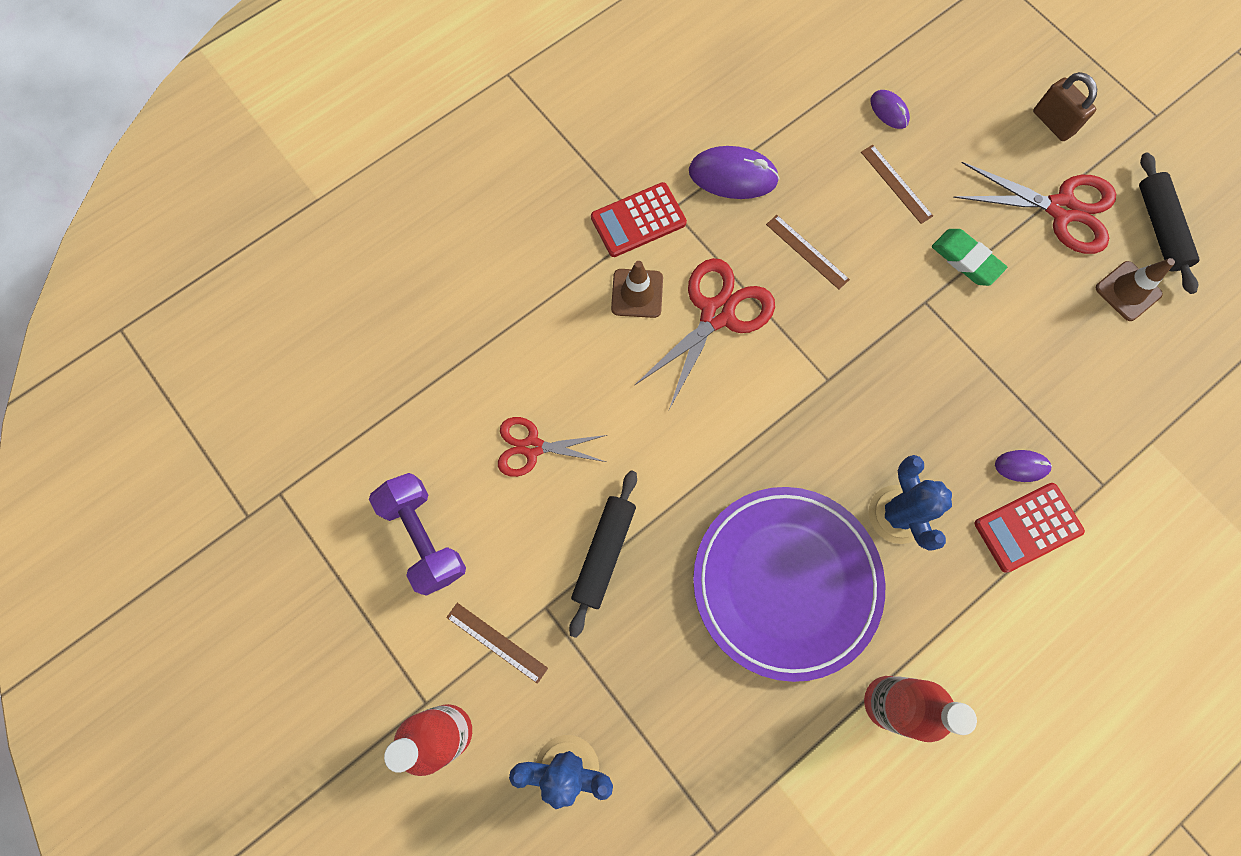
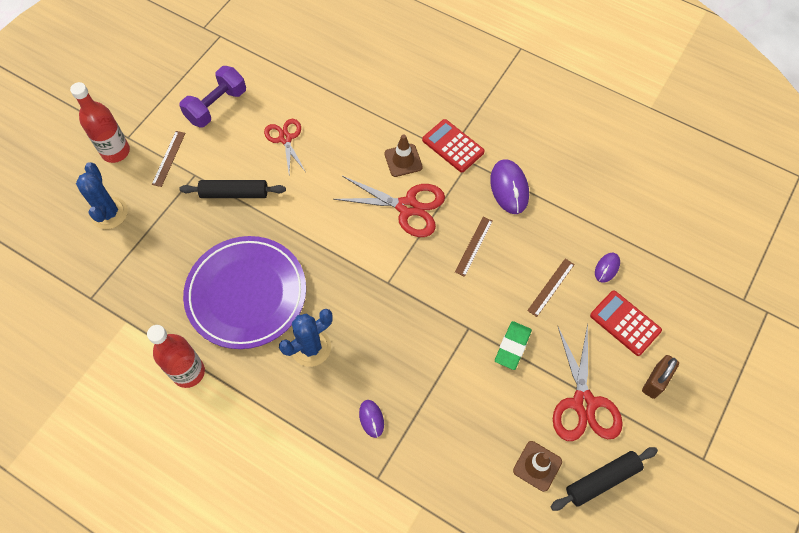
camera: 70 degrees right, 10 degrees down
red calculator [975,483,1085,573] -> red calculator moved to [590,290,662,356]

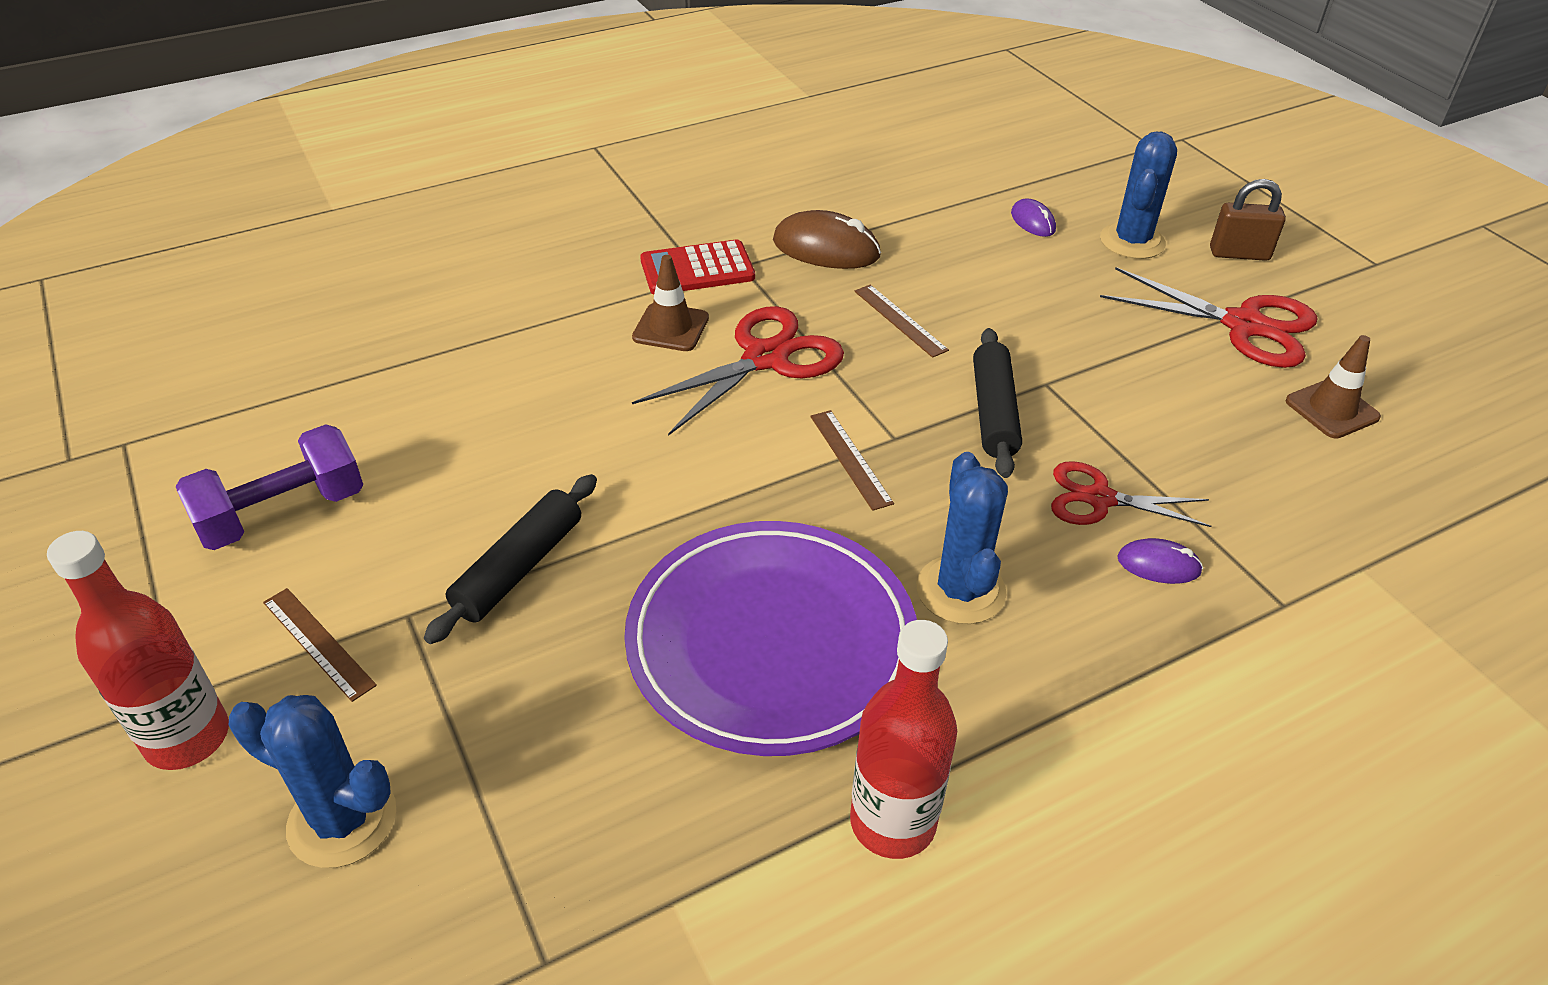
camera: 60 degrees left, 20 degrees down
purple dumbbell [179,66,246,127] -> purple dumbbell turned 75 degrees clockwise [176,424,363,550]
red scissors [264,119,306,174] -> red scissors moved to [1051,461,1212,527]
purple mouse [490,160,529,214] -> brown mouse [773,210,881,269]
green eraser [495,321,532,370] -> none
brown ruler [527,259,575,317] -> brown ruler moved to [810,410,894,511]
black rolling pin [551,447,658,511] -> black rolling pin moved to [973,328,1022,478]
red calculator [590,290,662,356] -> blue cactus [1100,132,1177,259]
brown padlock [642,355,679,399] -> brown padlock turned 60 degrees counterclockwise [1210,179,1286,261]

